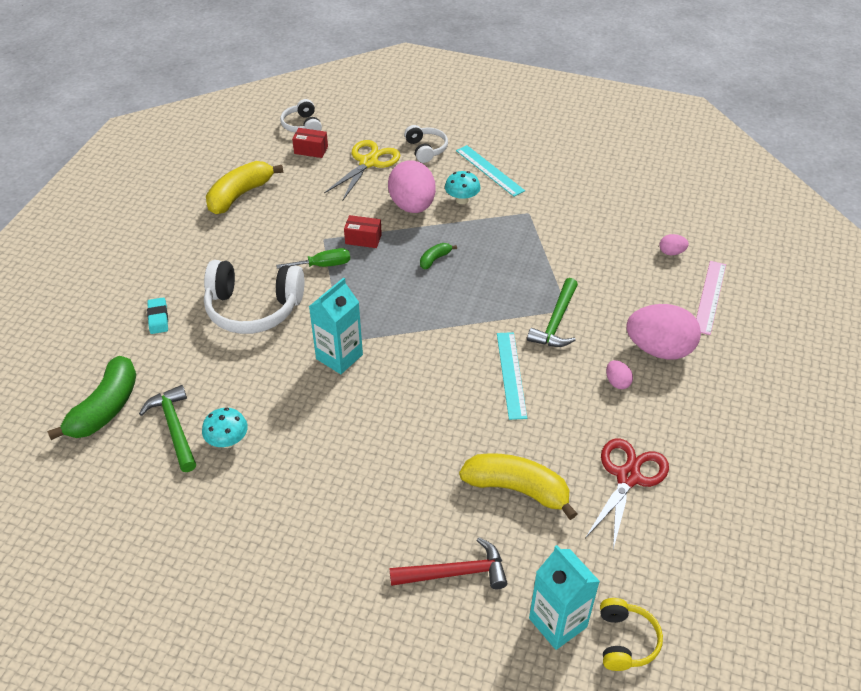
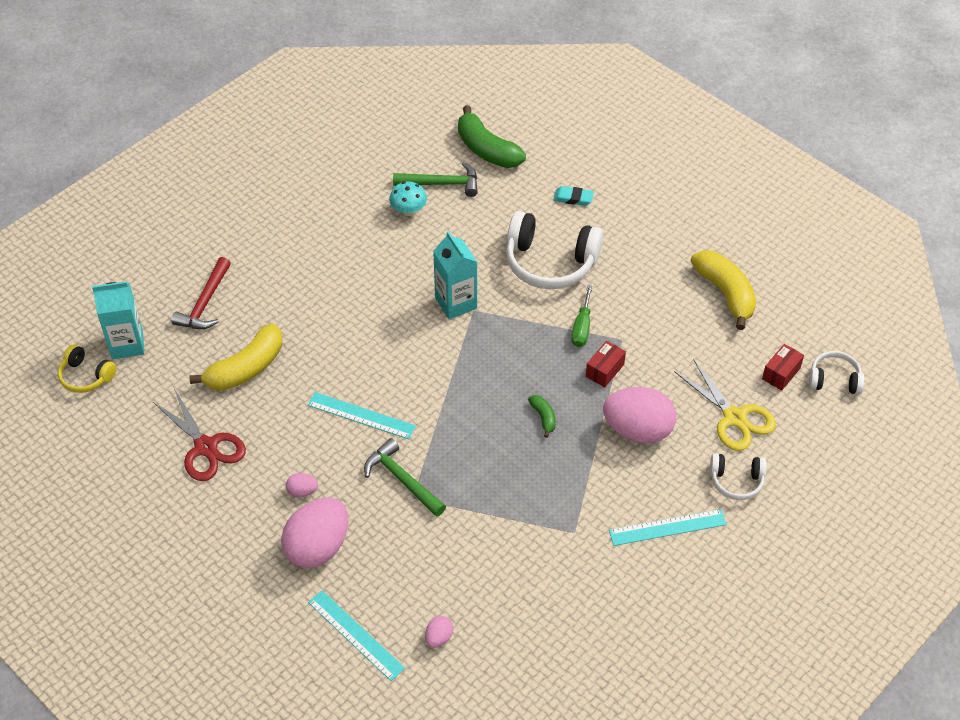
camera: 115 degrees right, 5 degrees up
white headphones [204,260,304,334] -> white headphones turned 105 degrees counterclockwise [506,211,603,289]
turquoise mushroom [445,171,481,204] -> none
pink ruler [696,261,726,335] -> turquoise ruler [308,590,405,681]

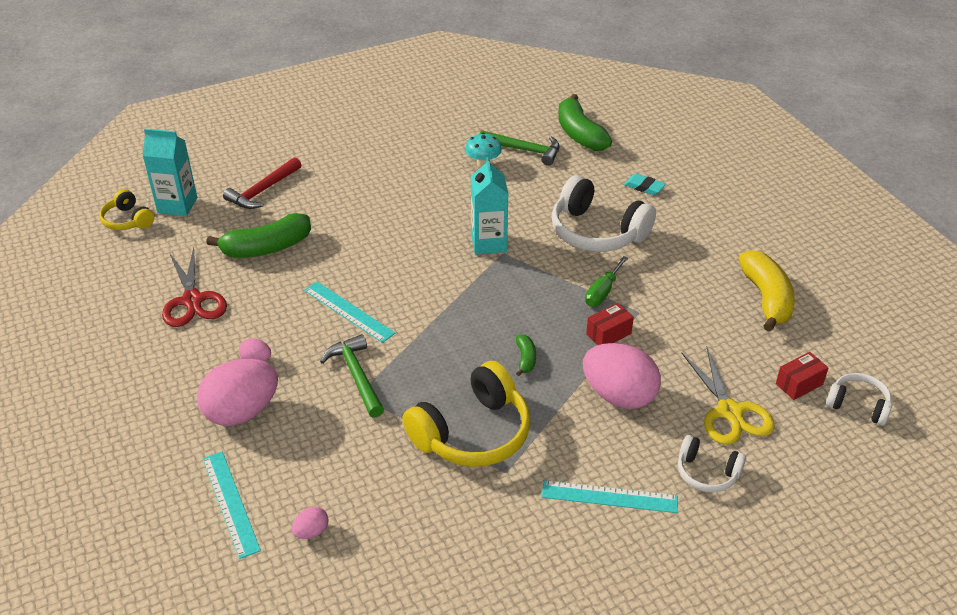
camera: 20 degrees right, 10 degrees down
yellow banana [190,324,282,391] -> green banana [206,213,311,258]
none -> yellow headphones [402,361,531,467]

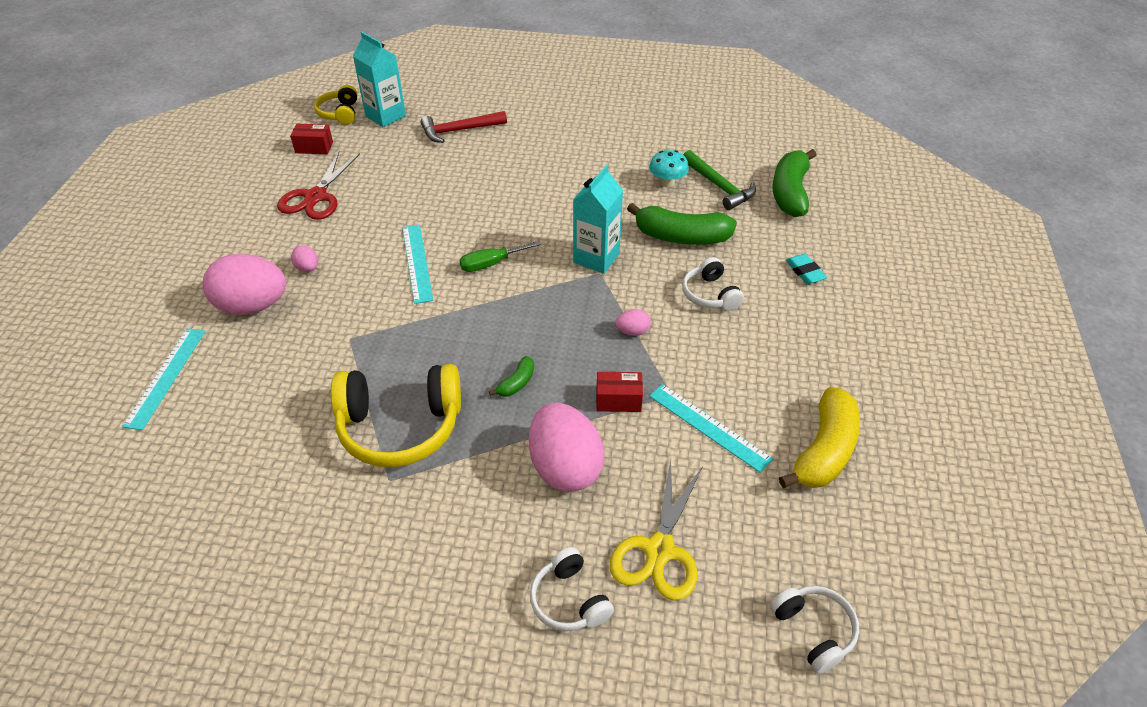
camera: 35 degrees right, 5 degrees up
green banana [206,213,311,258] -> green banana moved to [627,203,737,245]
pink egg [292,507,329,539] -> pink egg moved to [616,309,651,336]
green hammer [320,334,384,418] -> none
turquoise ruler [542,480,678,513] -> turquoise ruler moved to [649,384,773,473]
white headphones [551,175,656,252] -> white headphones [682,257,744,311], size x0.54
green screwdriver [585,256,628,307] -> green screwdriver moved to [459,241,541,272]
red box [776,352,829,400] -> red box moved to [290,124,333,154]

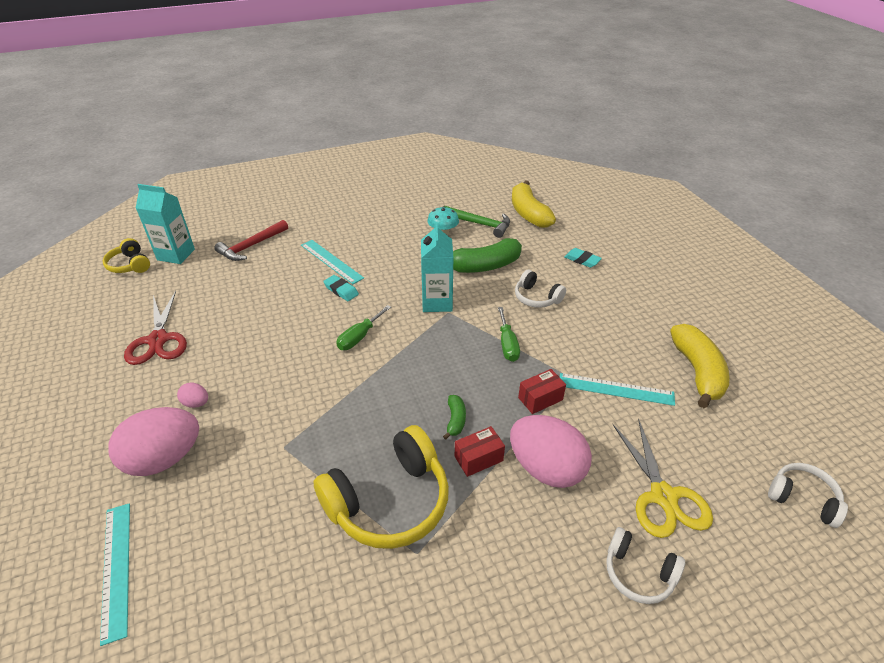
camera: 30 degrees left, 5 degrees down
red box [290,124,333,154] -> red box moved to [455,426,505,477]
turquoise ruler [402,225,433,304] -> turquoise ruler moved to [301,240,364,284]
pink egg [616,309,651,336] -> green screwdriver [498,307,520,362]
green banana [772,149,817,217] -> yellow banana [512,180,556,228]
none -> turquoise eraser [323,275,359,301]

